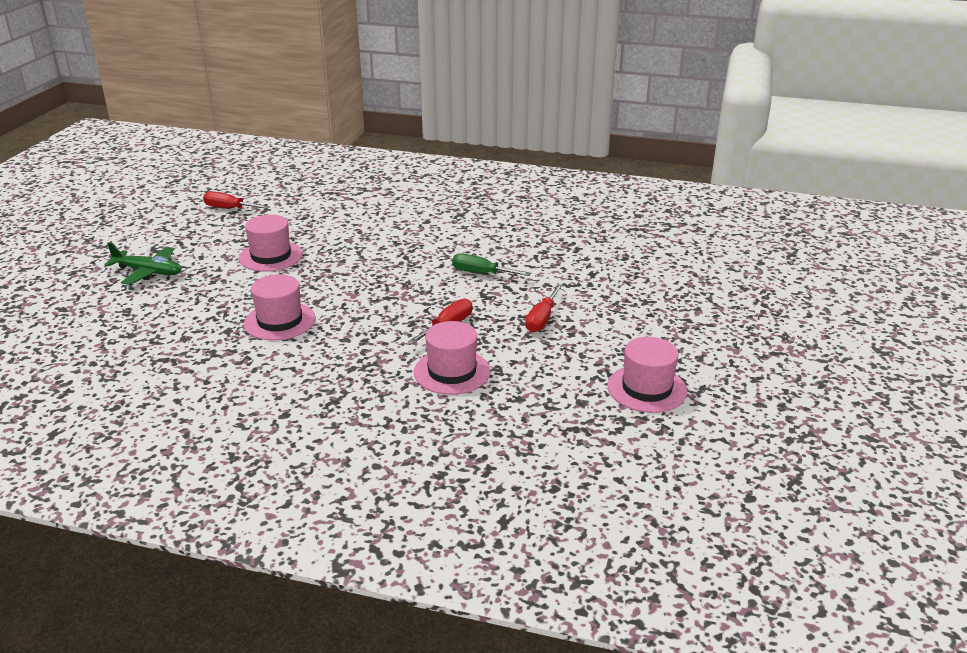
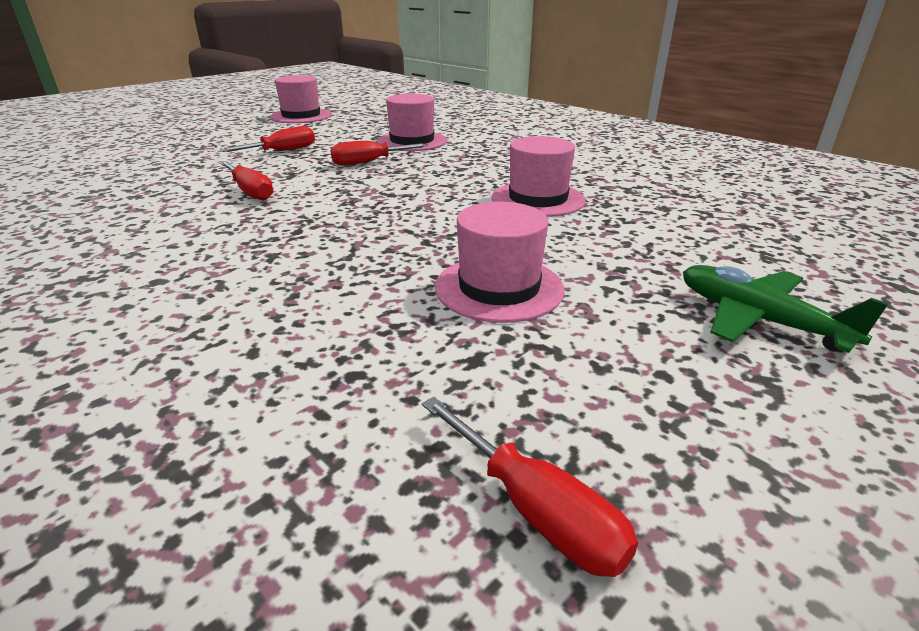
camera: 150 degrees left, 0 degrees up
green screwdriver [452,253,531,276] -> red screwdriver [220,161,273,201]

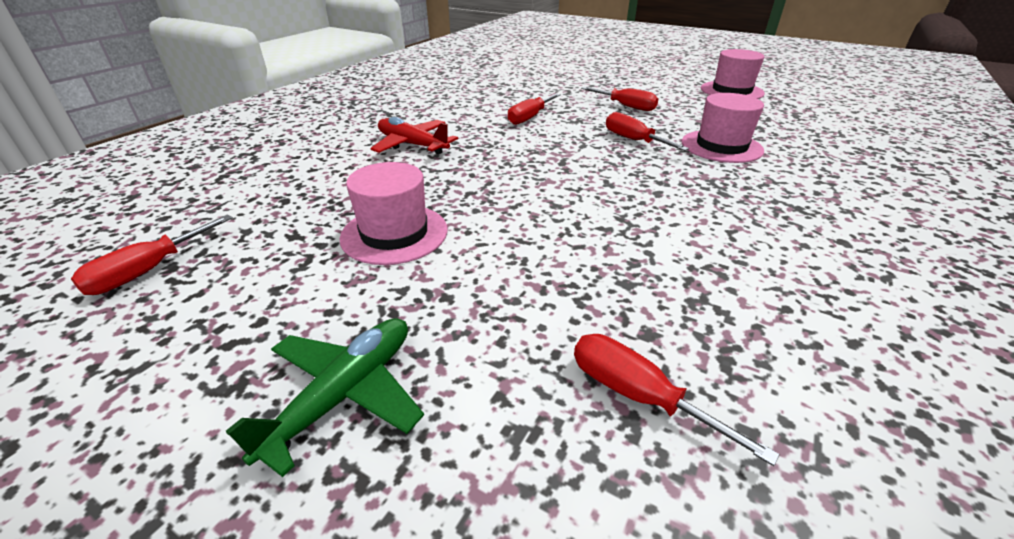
camera: 75 degrees right, 5 degrees up
pink hat [492,136,586,217] -> none
none -> red plane [370,117,458,155]
none -> red screwdriver [574,334,780,466]

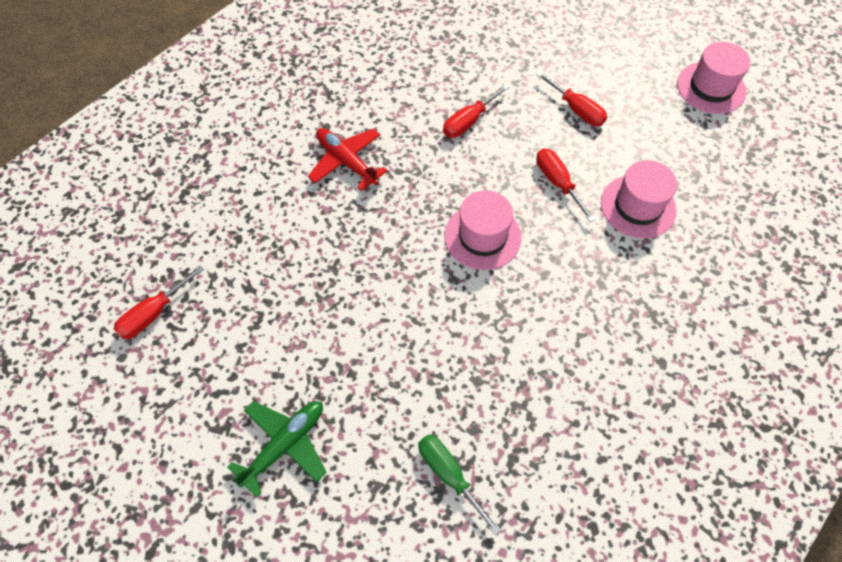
camera: 10 degrees right, 25 degrees up
pink hat [339,162,448,265] -> pink hat moved to [445,190,521,270]
red screwdriver [574,334,780,466] -> green screwdriver [418,435,501,536]

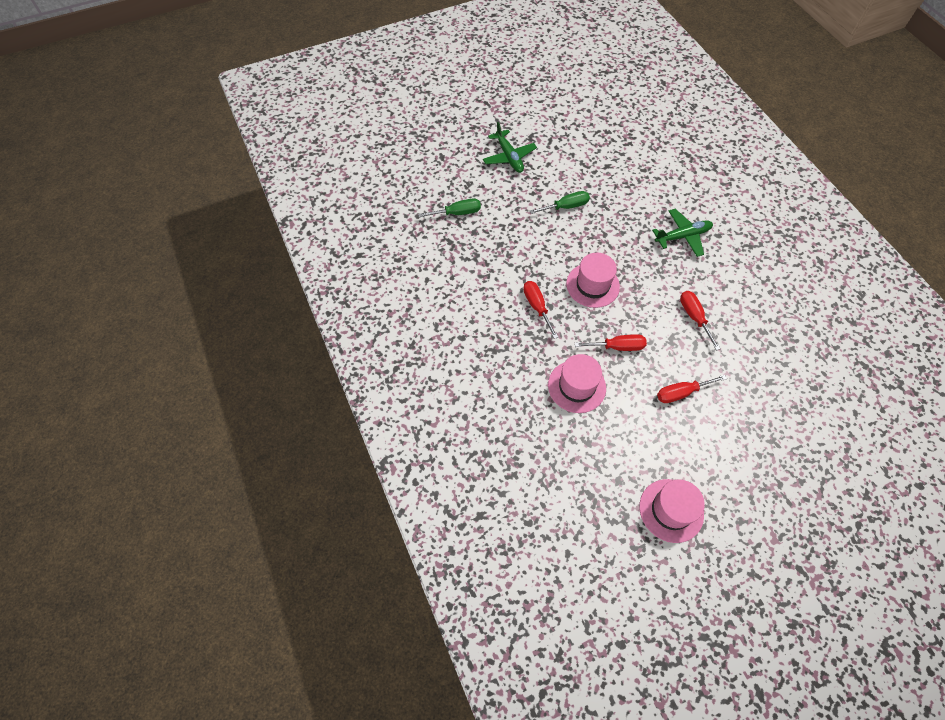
camera: 115 degrees right, 0 degrees up
red screwdriver [114,265,204,339] -> red screwdriver moved to [523,281,558,339]
red plane [308,128,388,191] -> green plane [652,209,713,257]
none -> green screwdriver [530,191,590,214]

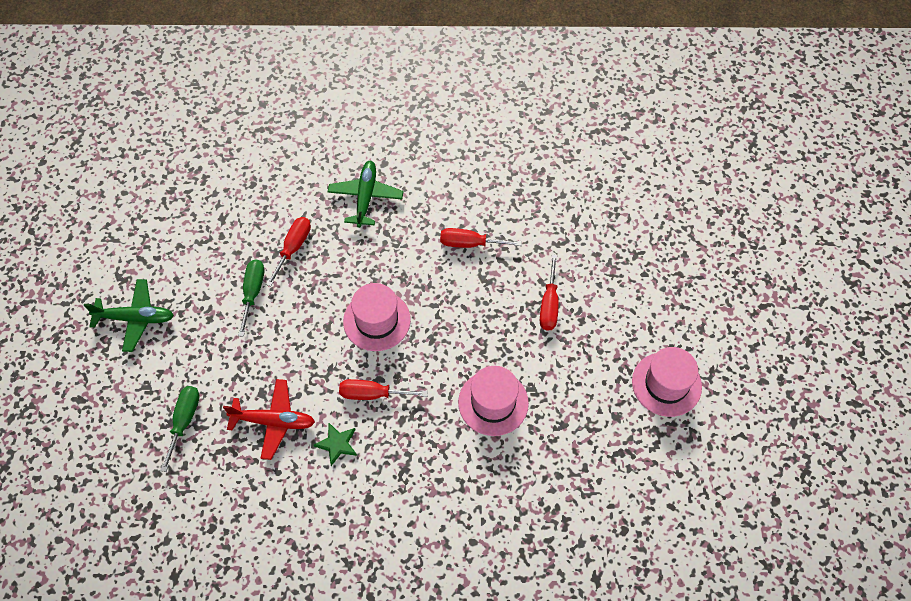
camera: 65 degrees left, 0 degrees up
red screwdriver [575,334,647,351] -> red screwdriver moved to [266,217,311,287]
none -> red plane [223,379,315,460]
none -> green star [314,423,357,466]

